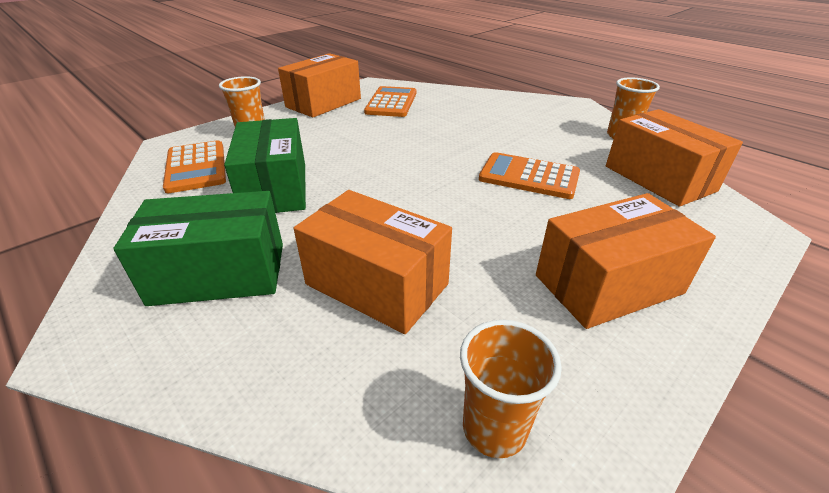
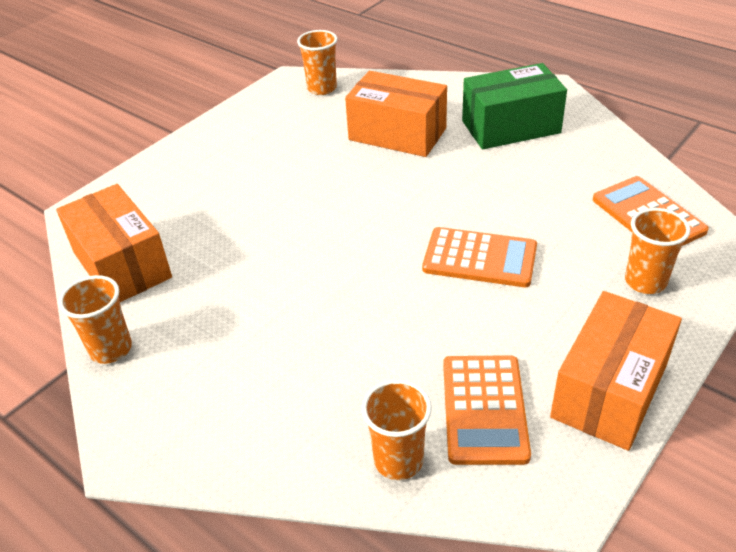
camera: 175 degrees right, 5 degrees up
green box [224,118,306,213] -> none
orange calculator [479,152,580,199] -> orange calculator moved to [422,227,537,287]
orange box [536,193,716,329] -> none
none -> orange cup [362,379,432,480]

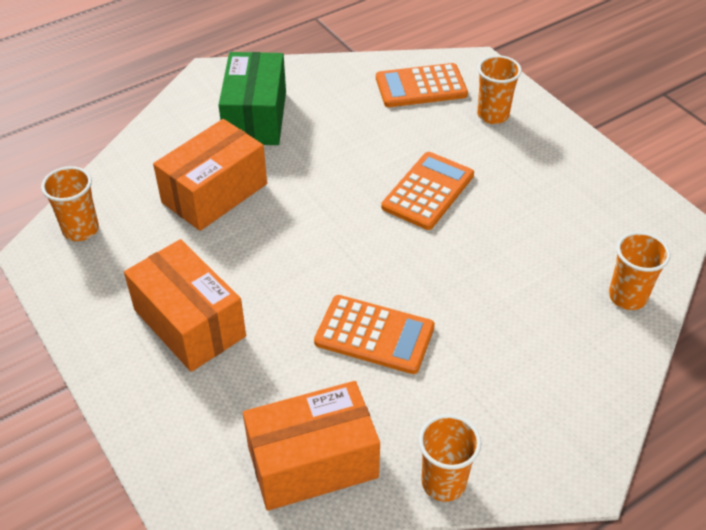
camera: 75 degrees left, 5 degrees up
orange calculator [443,355,531,465] -> orange calculator moved to [314,295,435,374]
orange box [550,291,682,451] -> orange box moved to [124,239,246,372]

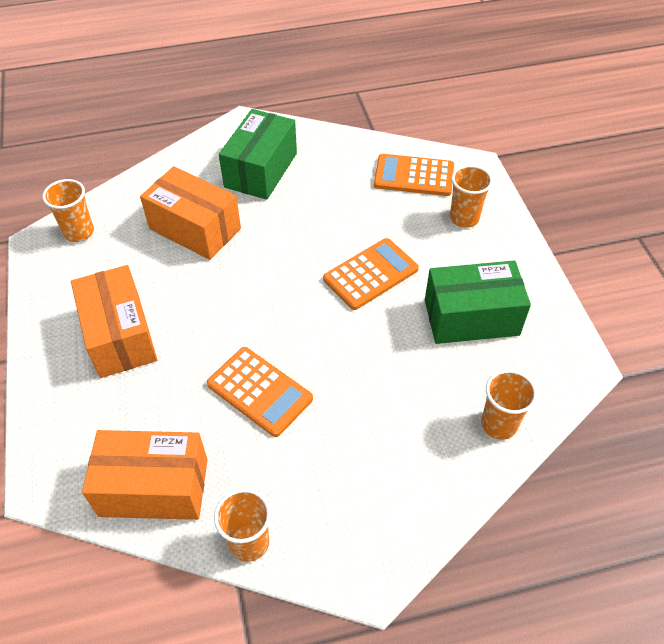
camera: 20 degrees right, 5 degrees up
orange box [153,119,267,231] -> orange box turned 60 degrees clockwise [140,166,241,260]
none -> green box [425,260,531,344]

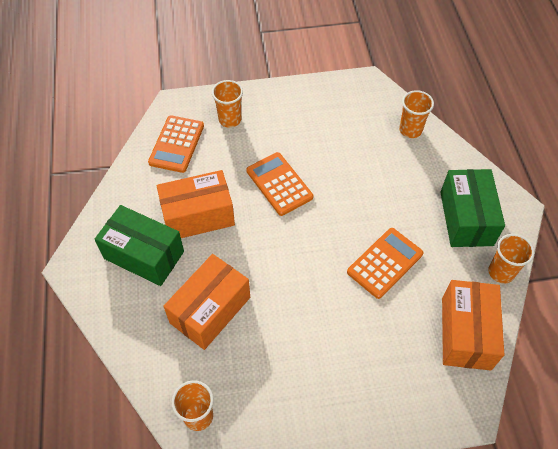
camera: 85 degrees left, 5 degrees up
orange box [71,265,157,378] -> orange box moved to [157,170,235,238]
green box [425,260,531,344] -> green box moved to [440,169,505,247]

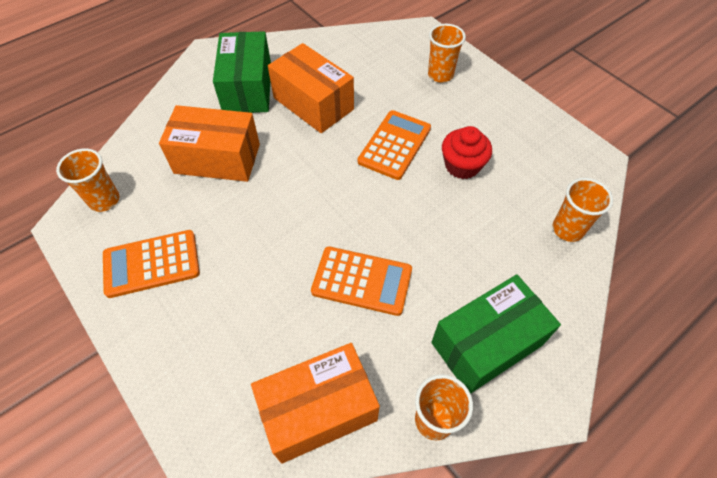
camera: 60 degrees right, 0 degrees up
orange calculator [148,115,204,173] -> orange calculator moved to [103,230,200,298]
none -> red cupcake [442,126,492,179]

